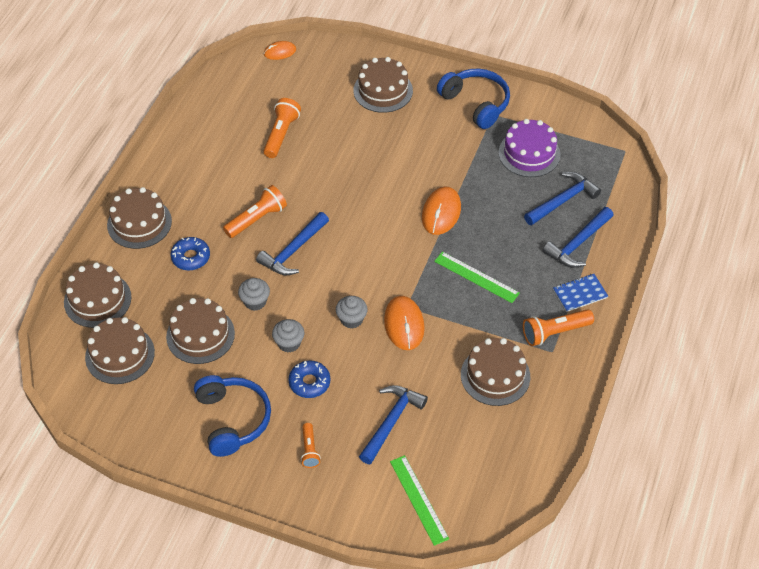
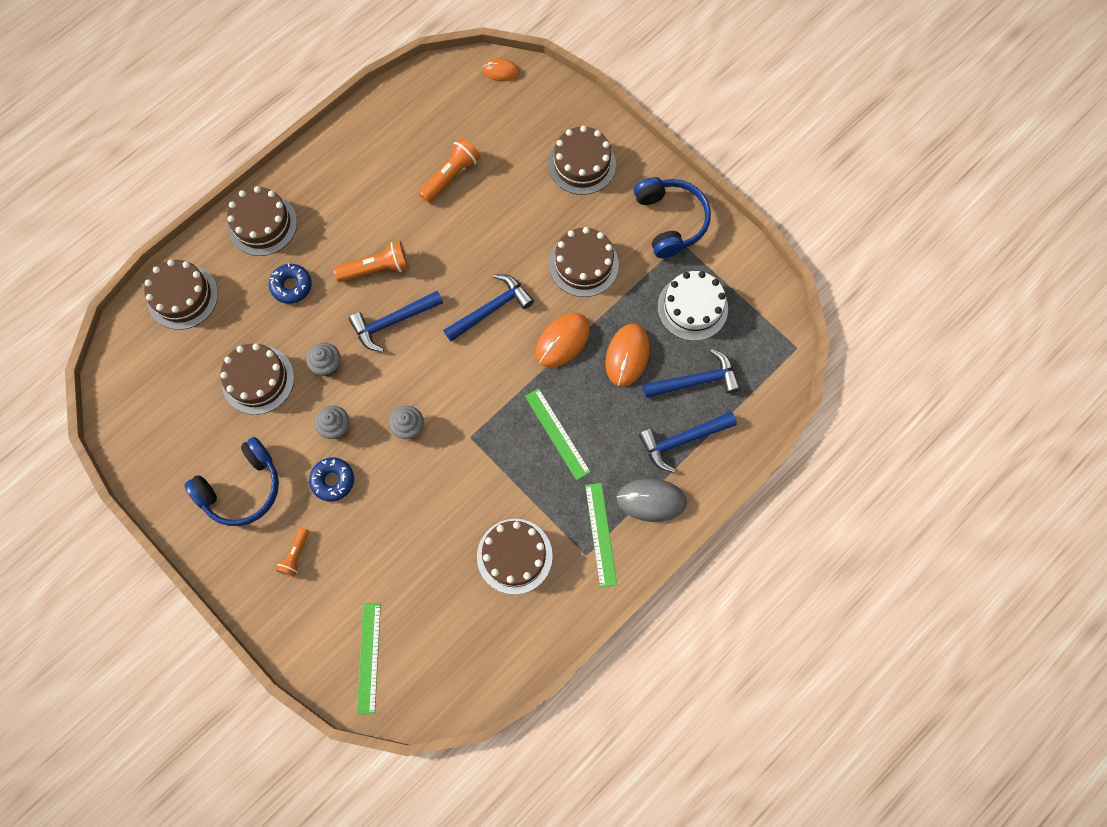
camera: 25 degrees right, 20 degrees up
brown cake [85,317,155,384] -> brown cake moved to [549,227,619,297]
blue headphones [194,375,271,457] -> blue headphones turned 45 degrees clockwise [184,437,279,526]
blue hammer [359,385,428,464] -> blue hammer moved to [443,274,534,342]
orange mouse [384,296,425,350] -> orange mouse moved to [605,324,650,387]
purple cake [499,119,561,177] -> white cake [658,271,728,341]
orange flashlight [523,309,594,346] -> green ruler [585,483,617,588]
blue notebook [553,274,608,312] -> grey mouse [616,479,687,522]

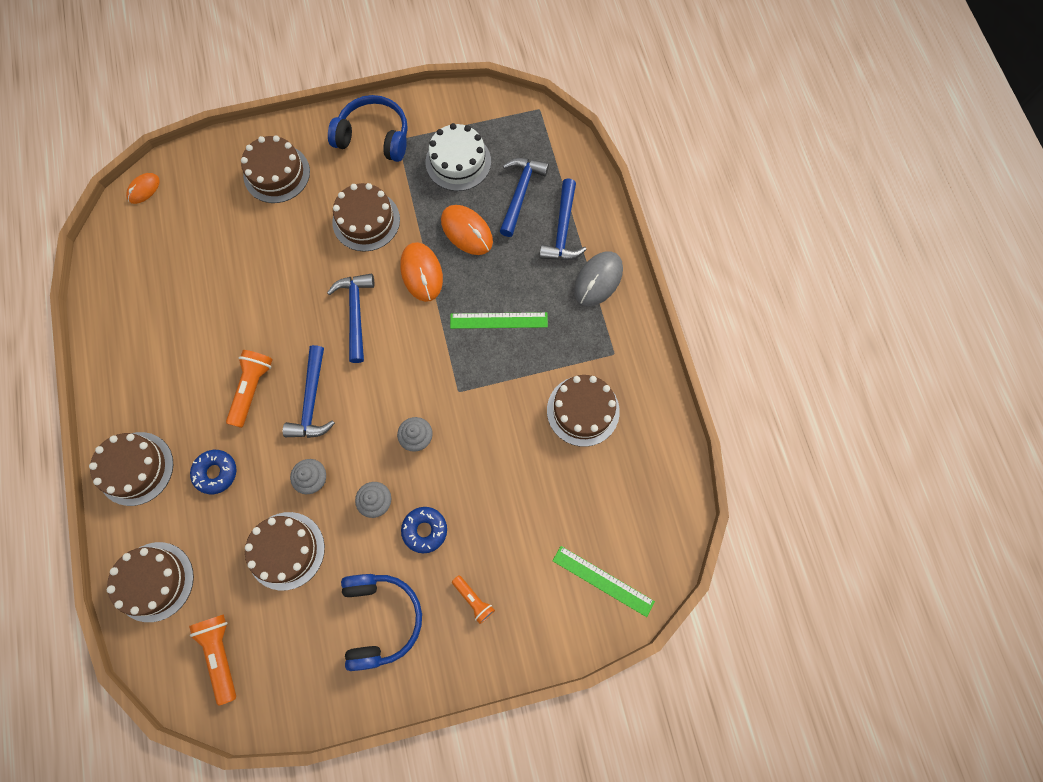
camera: 60 degrees left, 0 degrees up
orange flashlight [419,138,481,203] -> orange flashlight moved to [189,614,236,706]
green ruler [585,483,617,588] -> none

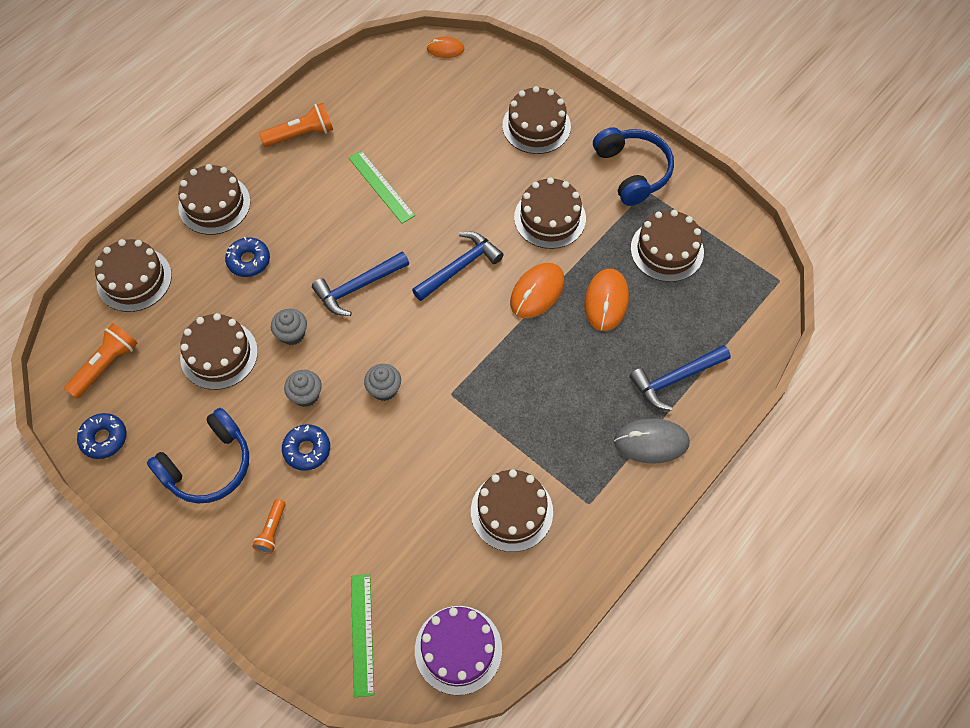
camera: 55 degrees right, 10 degrees down
orange flashlight [226,350,273,428] -> orange flashlight moved to [259,103,333,147]
white cake [426,123,491,191] -> brown cake [631,210,704,282]
green ruler [450,312,548,329] -> green ruler moved to [349,150,415,224]
blue hammer [499,158,549,237] -> none
none -> blue donut [77,413,127,459]
none -> purple cake [415,606,502,695]

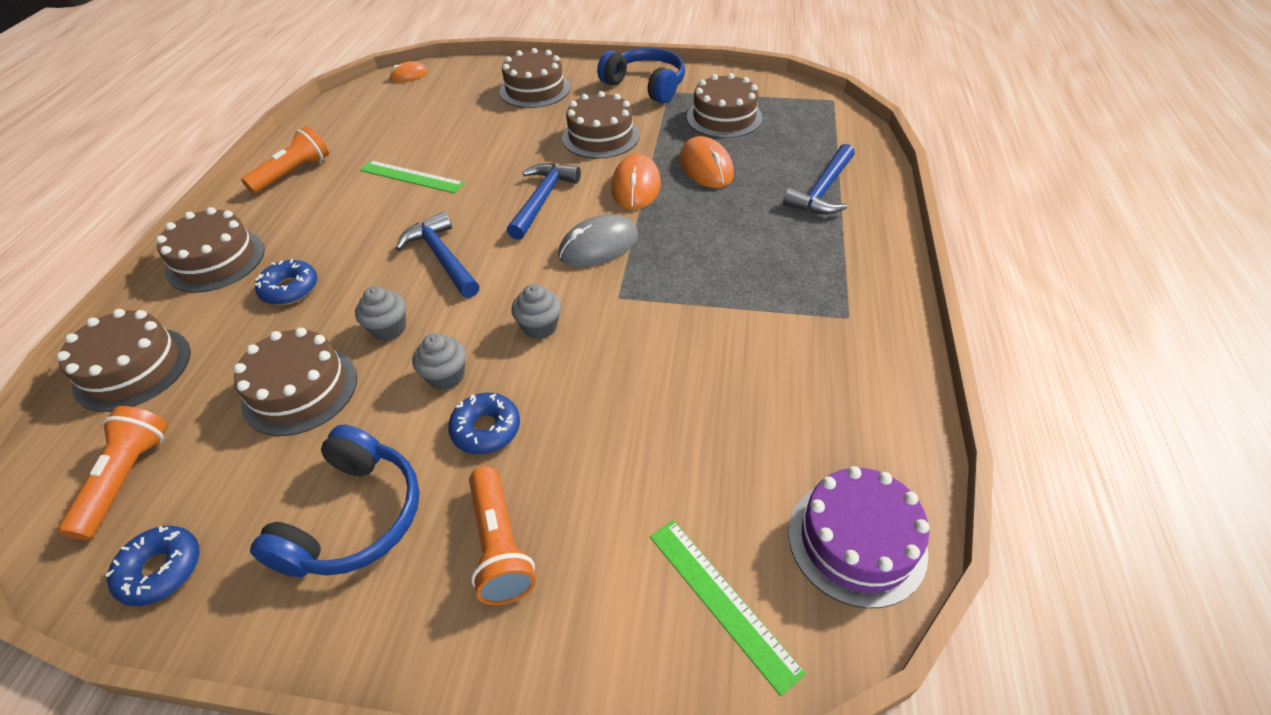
camera: 30 degrees left, 15 degrees down
orange flashlight [252,499,285,554] -> orange flashlight [469,466,536,605], size x1.61
blue hammer [312,251,409,316] -> blue hammer turned 120 degrees clockwise [395,212,480,298]
brown cake [471,469,553,552] -> none
grey mouse [614,418,690,464] -> grey mouse moved to [558,214,638,267]

